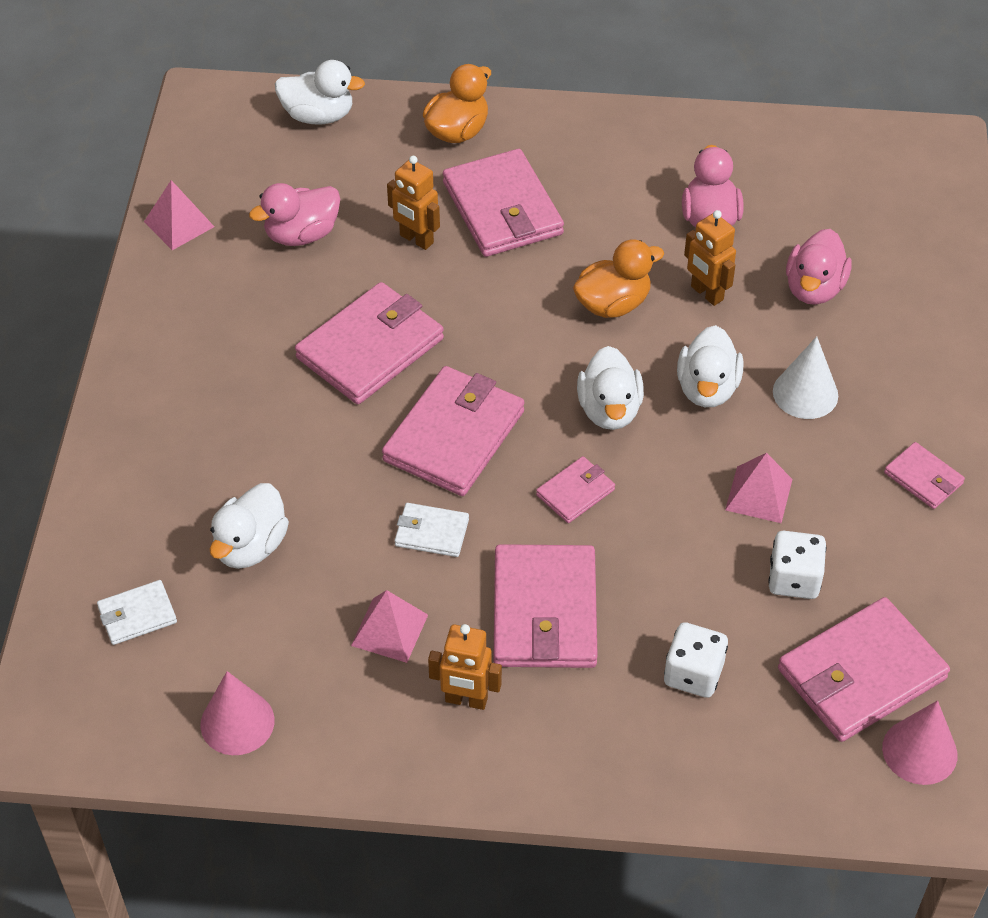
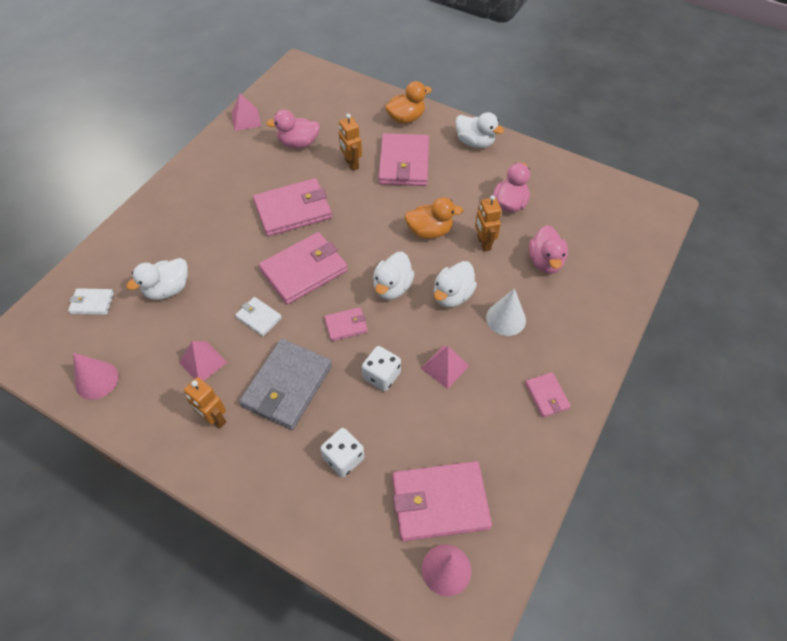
camera: 25 degrees right, 5 degrees up
white duck [275,60,365,125] -> white duck moved to [455,112,504,148]
pink wallet [494,544,598,668] -> grey wallet [239,339,332,430]
white dice [768,531,826,599] -> white dice moved to [362,346,401,391]
pink duck [786,229,852,305] -> pink duck turned 45 degrees counterclockwise [529,225,568,274]

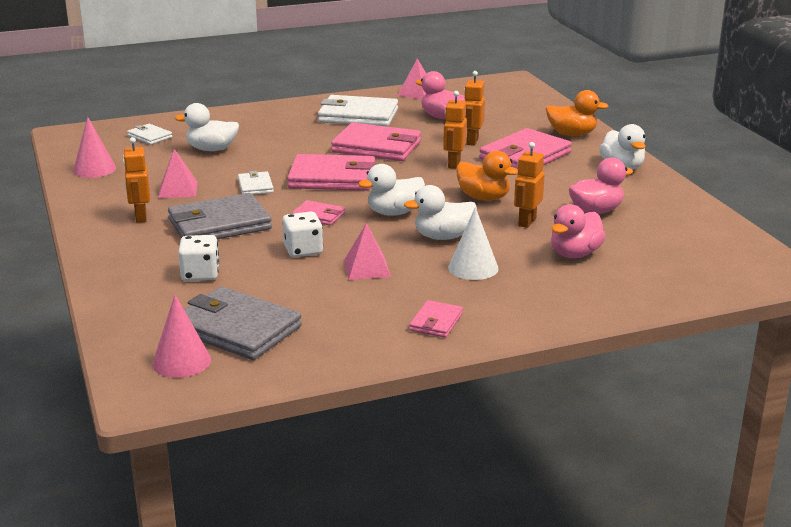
camera: 40 degrees right, 30 degrees down
pink wallet [392,461,492,542] -> grey wallet [184,287,302,360]
none -> white wallet [318,95,398,127]
none -> orange robot [443,91,467,169]

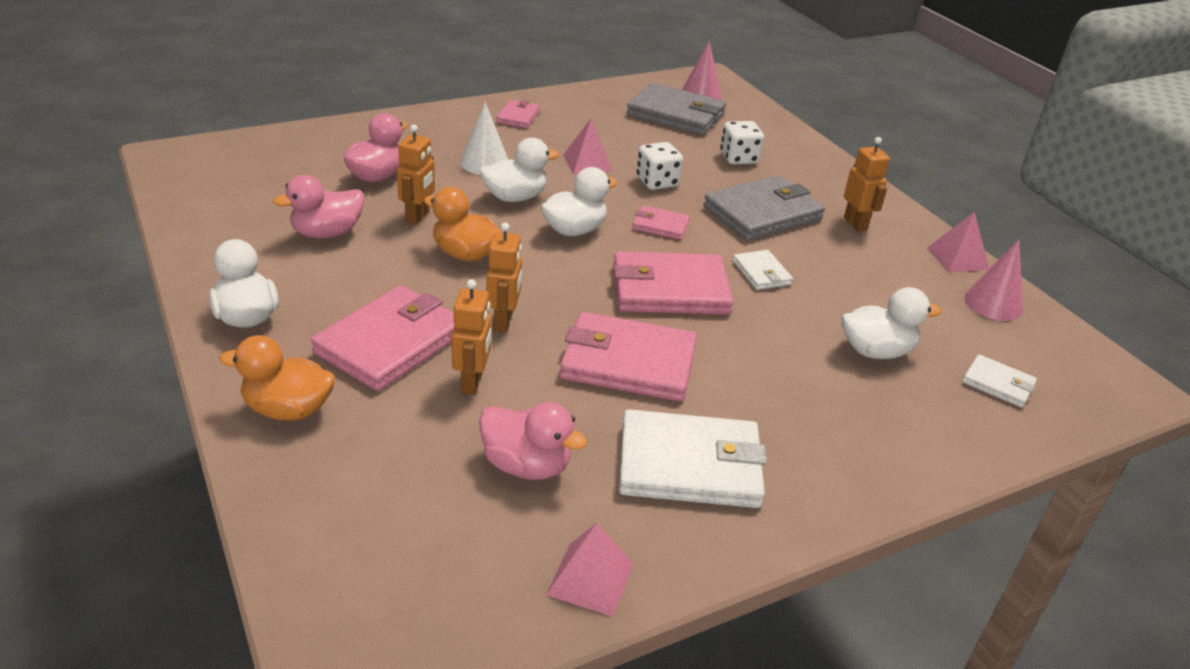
camera: 170 degrees right, 10 degrees up
pink pyramid [158,149,198,198] -> pink pyramid moved to [927,211,989,272]

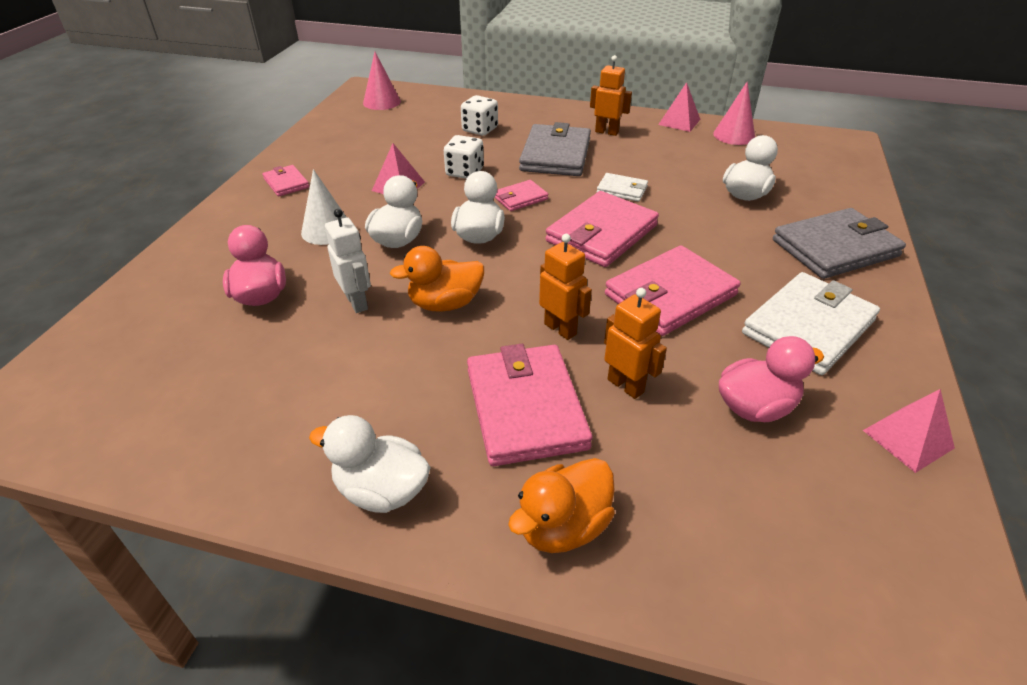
camera: 45 degrees left, 5 degrees up
pink duck [273,175,364,239] -> none
orange robot [397,125,435,225] -> white robot [325,209,371,313]
grey wallet [626,82,726,135] -> grey wallet moved to [773,208,906,279]
white wallet [963,354,1037,407] -> none

